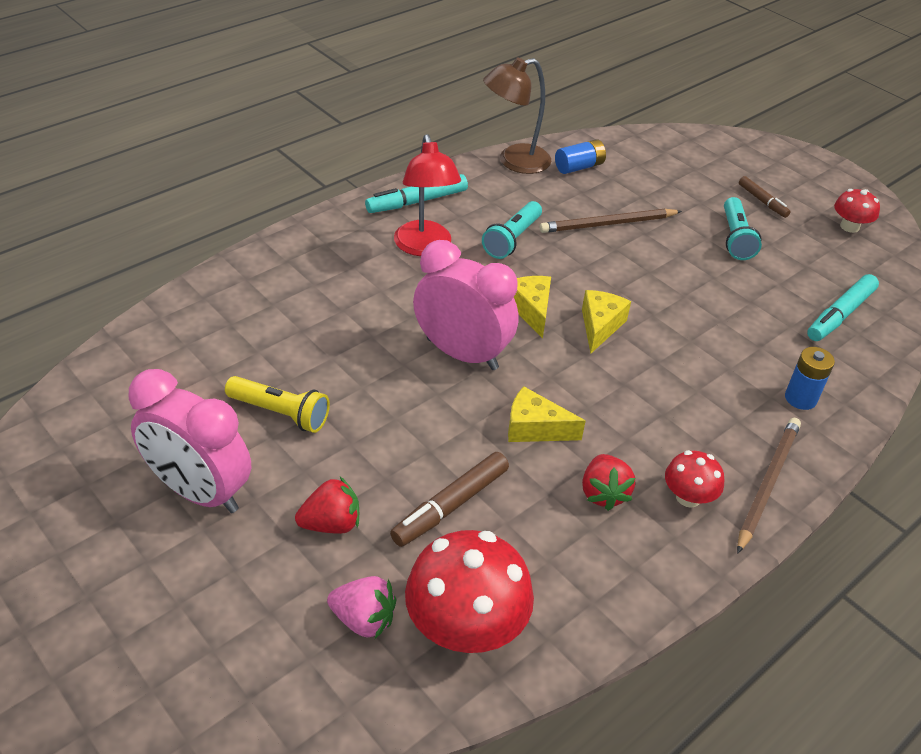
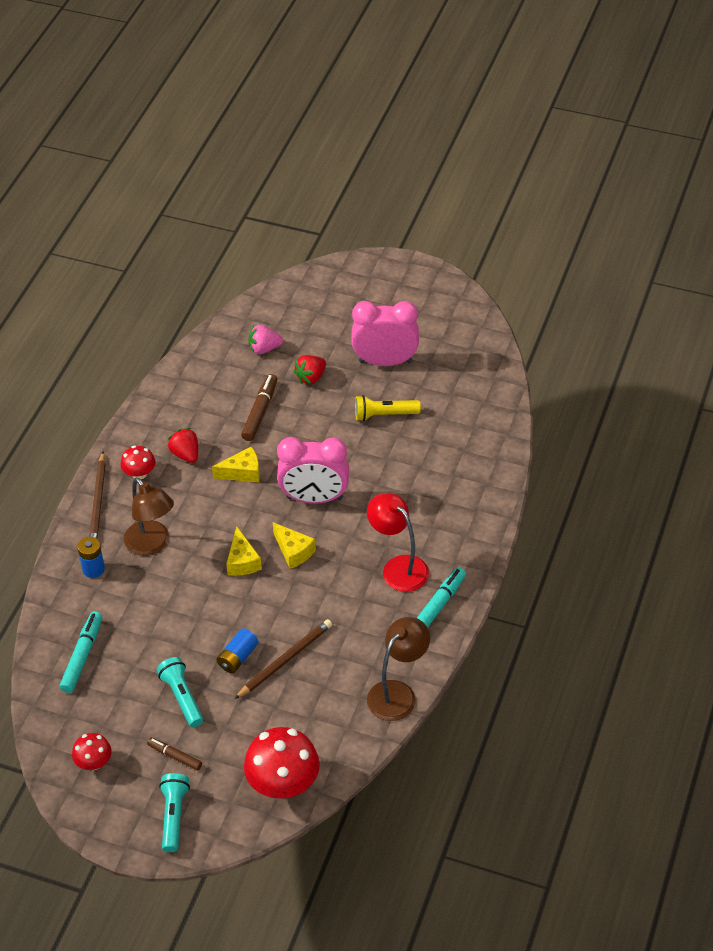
camera: 155 degrees right, 5 degrees up
red mushroom [405,530,534,653] -> red mushroom moved to [244,727,320,798]
turquoise flashlight [482,201,542,259] -> turquoise flashlight moved to [159,773,190,852]
blue battery [555,139,606,174] -> blue battery moved to [216,628,258,673]
none -> brown lamp [124,478,174,556]

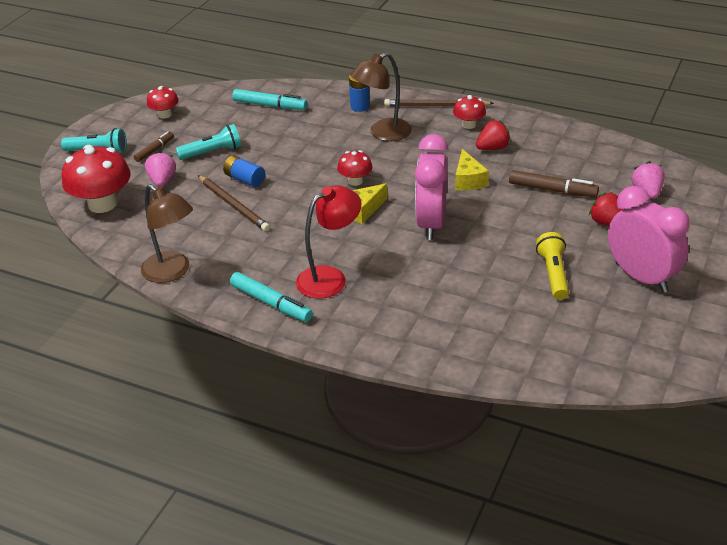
camera: 95 degrees right, 10 degrees down
yellow cheese [226,526,262,576] -> red mushroom [337,150,372,186]
pink clock [351,301,419,366] -> pink clock turned 45 degrees counterclockwise [608,186,690,293]
none -> pink strawberry [145,151,176,187]

